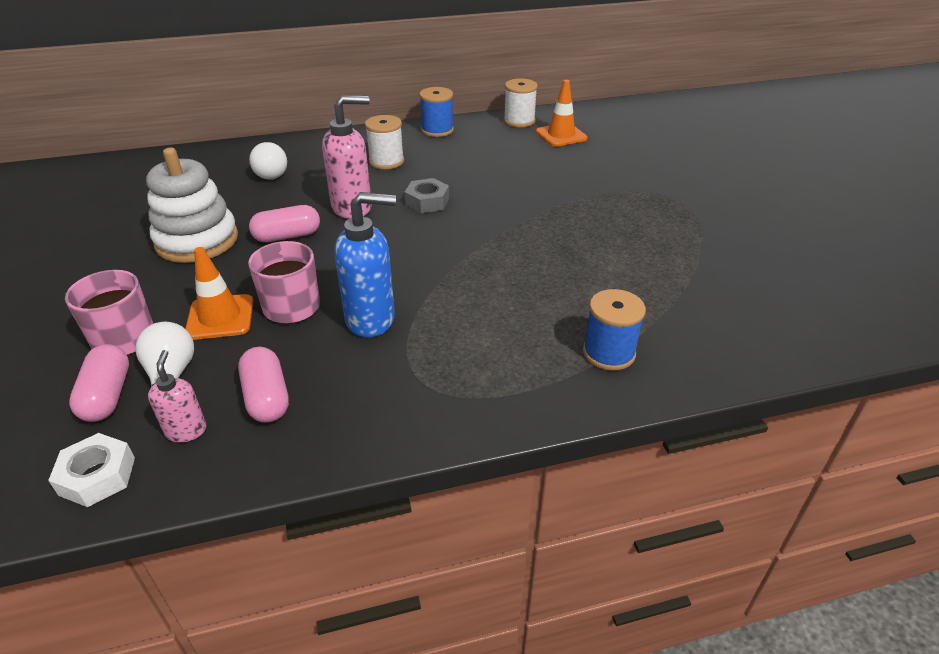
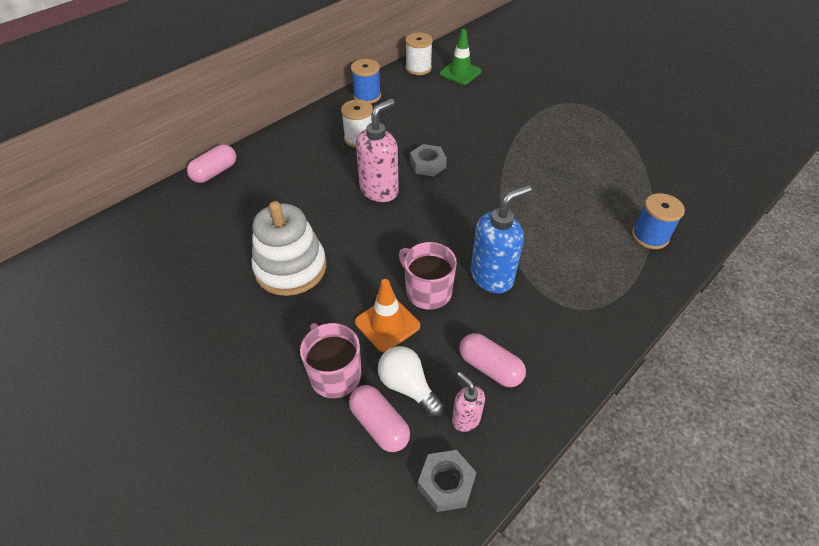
camera: 30 degrees left, 10 degrees up
white nut [48,433,135,507] -> grey nut [418,450,476,512]
white light bulb [249,142,287,180] -> none
pink capsule [249,205,320,242] -> pink capsule moved to [187,144,236,183]
orange traffic cone [536,80,588,147] -> green traffic cone [440,29,482,85]

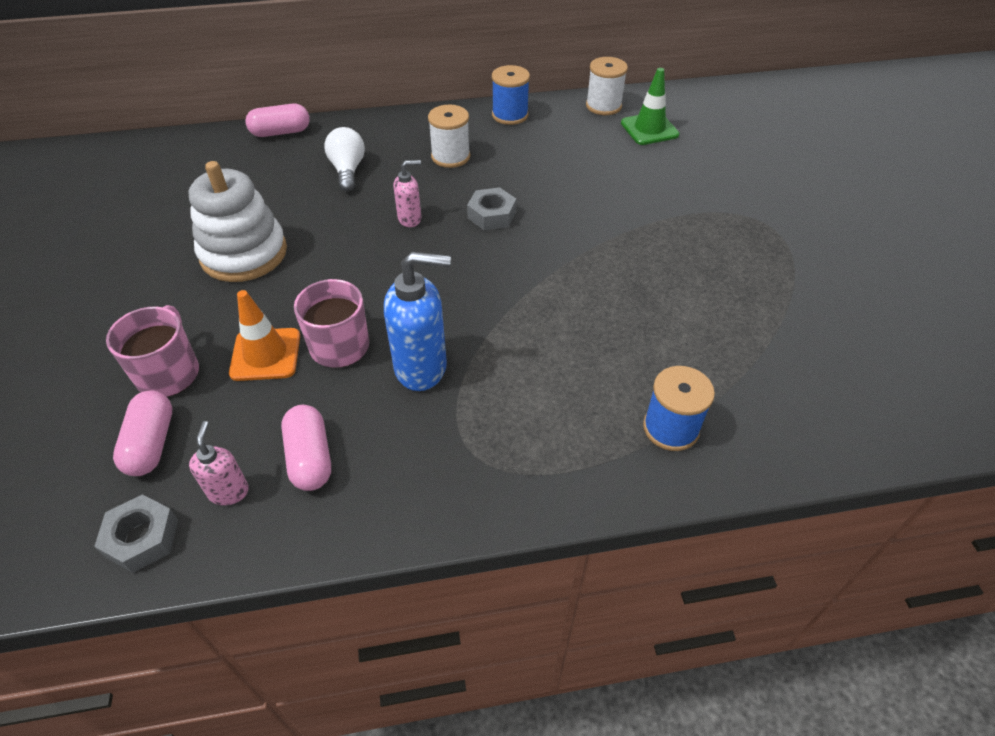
camera: 35 degrees right, 0 degrees up
pink soap dispenser [356,99,399,202] -> pink soap dispenser [393,160,421,227], size x0.54
white light bulb [378,346,444,417] -> white light bulb moved to [325,127,365,192]

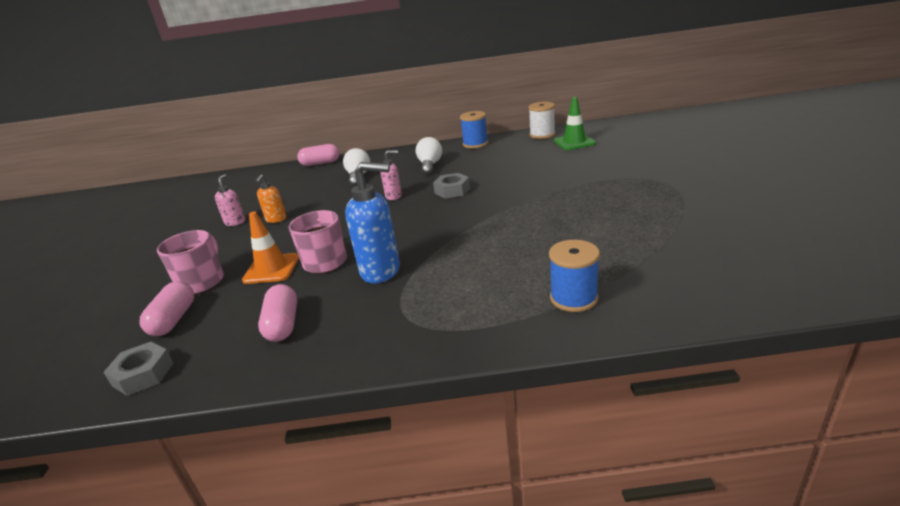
camera: 10 degrees right, 20 degrees down
white stacking toy [189,161,287,282] -> orange soap dispenser [255,174,286,223]
pink soap dispenser [189,421,249,505] -> pink soap dispenser moved to [215,174,245,226]
white spool [428,104,470,168] -> white light bulb [415,137,442,175]

